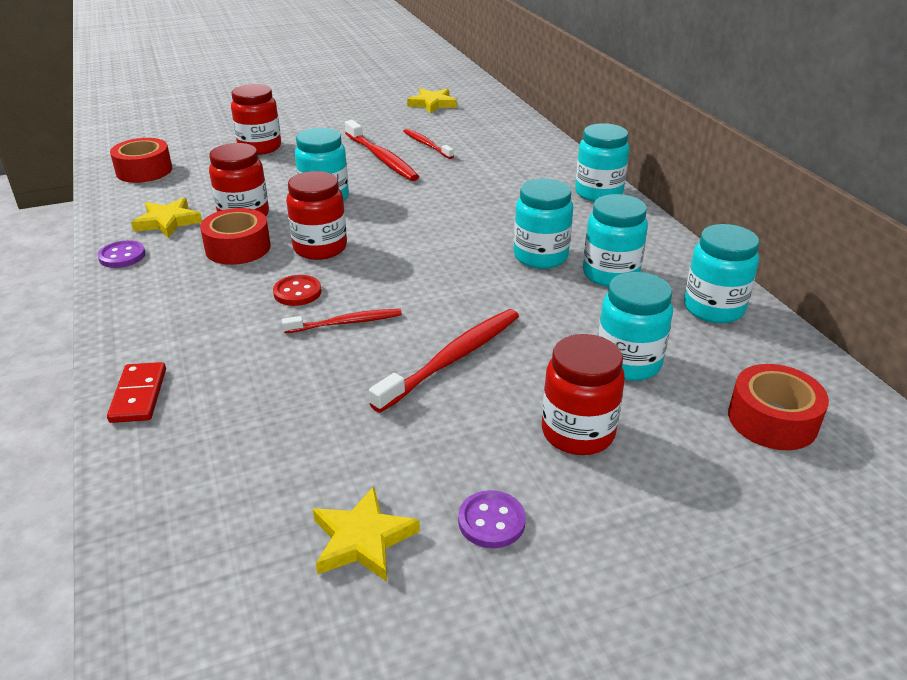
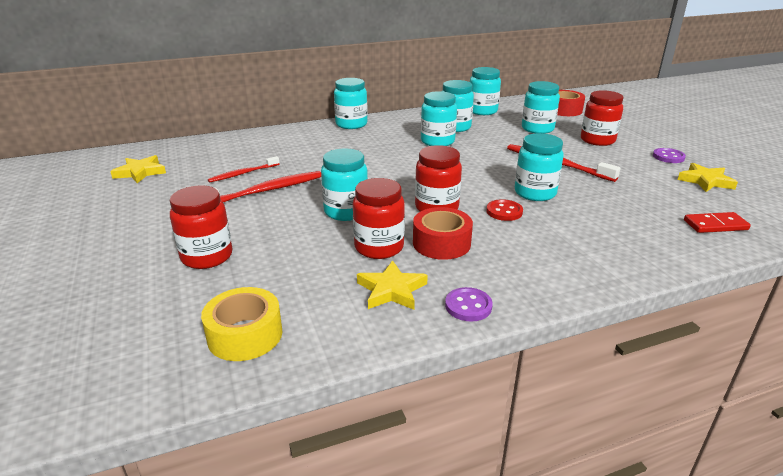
camera: 90 degrees left, 5 degrees down
red domino [107,362,166,423] -> red domino moved to [684,212,751,233]
red tape [110,138,172,183] -> yellow tape [201,287,283,361]
red toothbrush [282,309,402,333] -> turquoise jar [515,133,564,201]

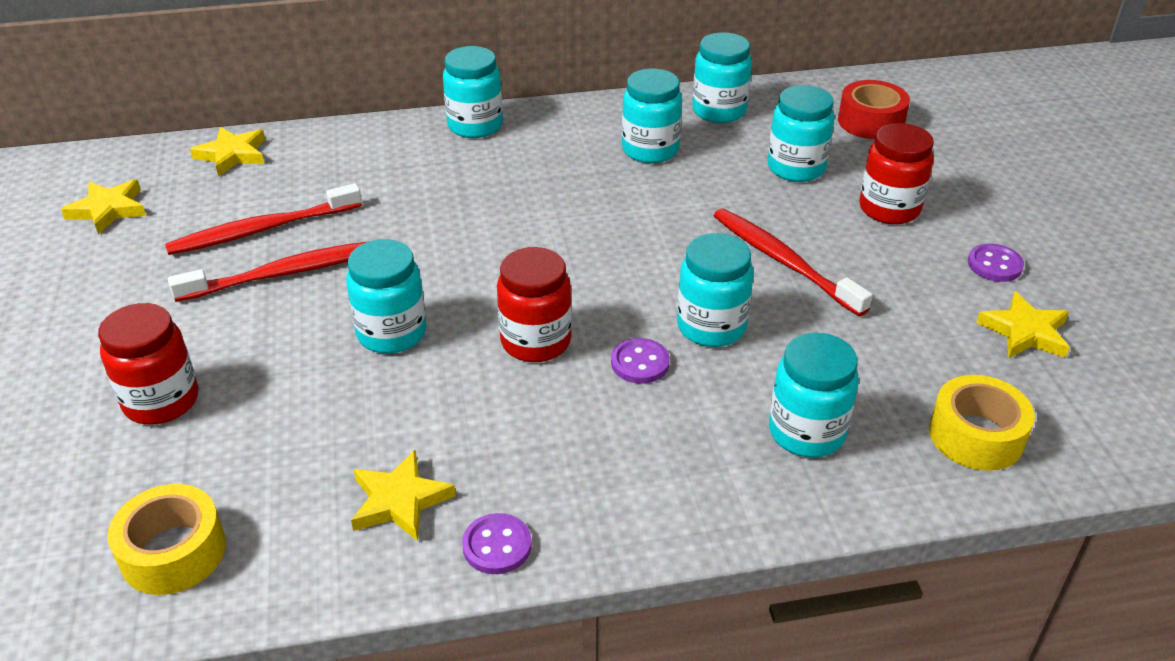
camera: 10 degrees right, 10 degrees up
red toothbrush [208,156,280,183] -> red toothbrush [165,183,362,255], size x1.63
red jar [353,178,405,259] -> none
red tape [413,207,473,260] -> none
turquoise jar [421,91,457,146] -> turquoise jar moved to [769,332,859,458]
red button [486,199,523,221] -> purple button [611,338,670,384]
red domino [684,212,751,233] -> yellow tape [929,375,1035,471]
none -> yellow star [190,127,265,177]

